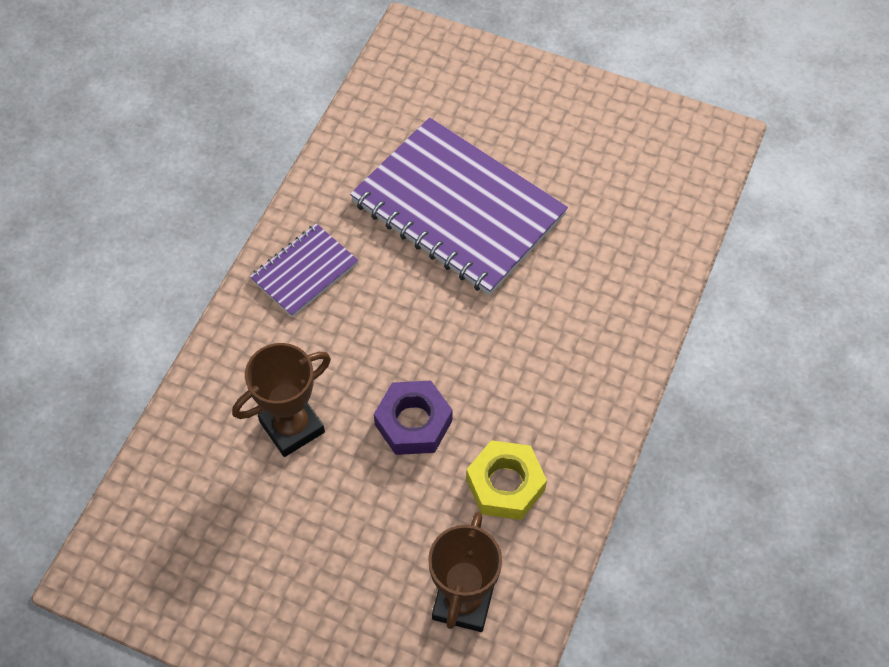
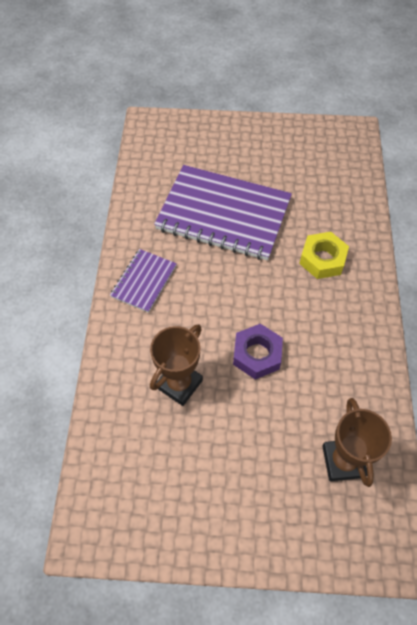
camera: 20 degrees left, 0 degrees up
yellow nut [466,440,547,520] -> yellow nut moved to [299,232,349,279]

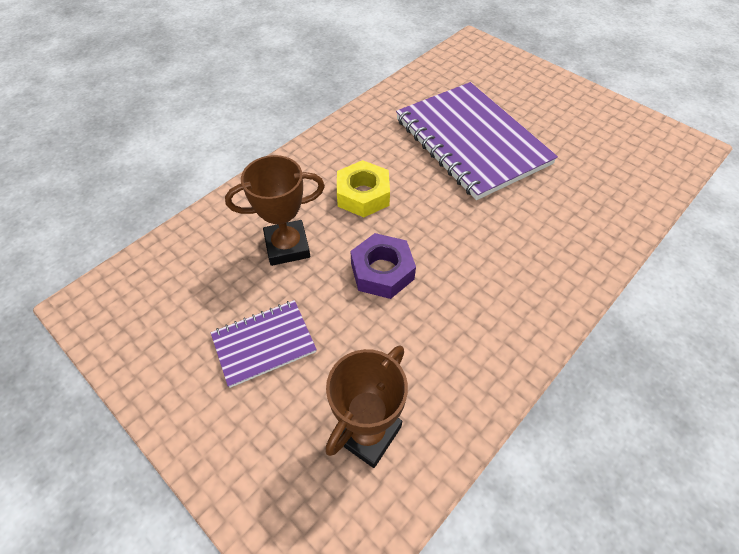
camera: 40 degrees right, 5 degrees down
purple notebook [110,249,177,313] -> purple notebook moved to [211,300,317,388]
yellow nut [299,232,349,279] -> yellow nut moved to [337,160,390,217]

